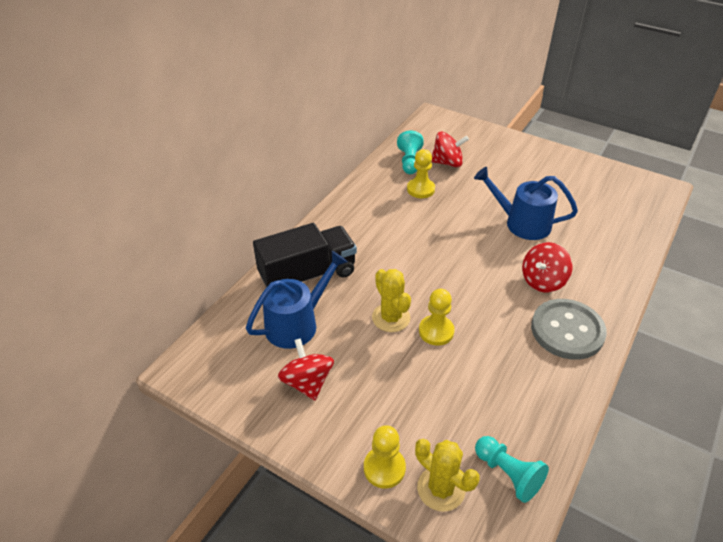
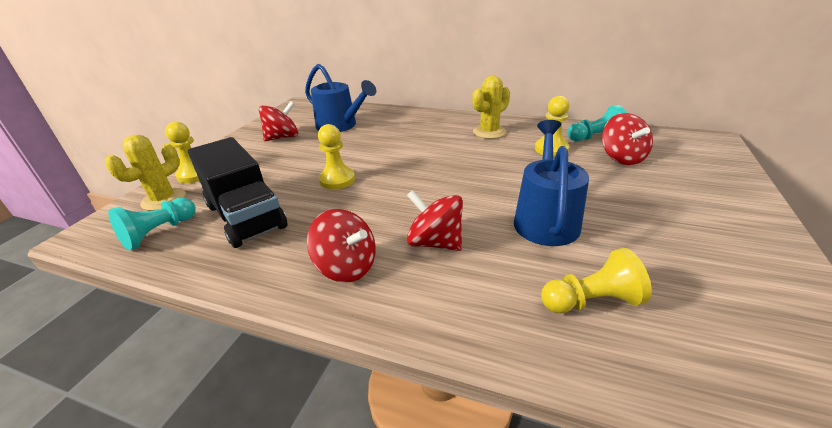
camera: 80 degrees right, 10 degrees down
black truck [253,223,357,288] -> black truck moved to [188,137,287,248]
yellow cactus [372,269,411,332] -> yellow cactus moved to [472,76,510,139]
grey button [531,299,607,360] -> red spinning top [307,209,376,283]
none -> yellow pawn [541,248,652,313]

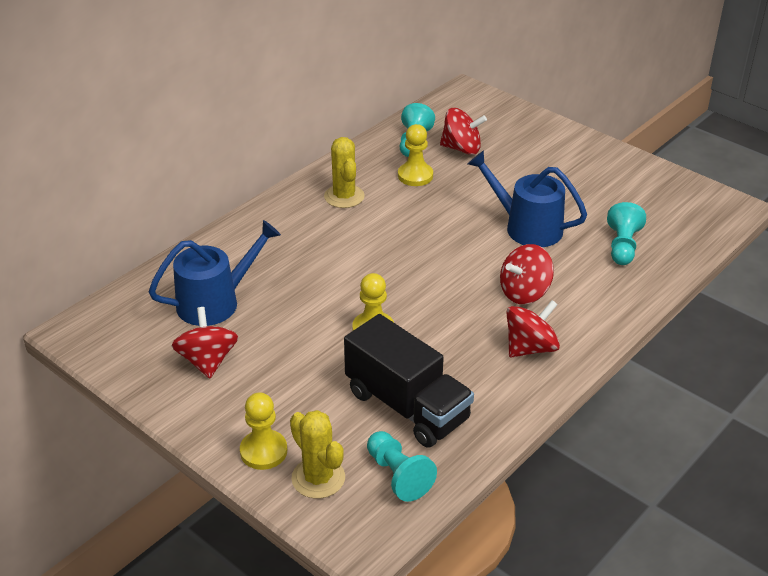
camera: 70 degrees left, 5 degrees up
black truck [188,137,287,248] -> black truck turned 60 degrees clockwise [344,314,474,448]
yellow pawn [541,248,652,313] -> turquoise pawn [607,202,646,265]

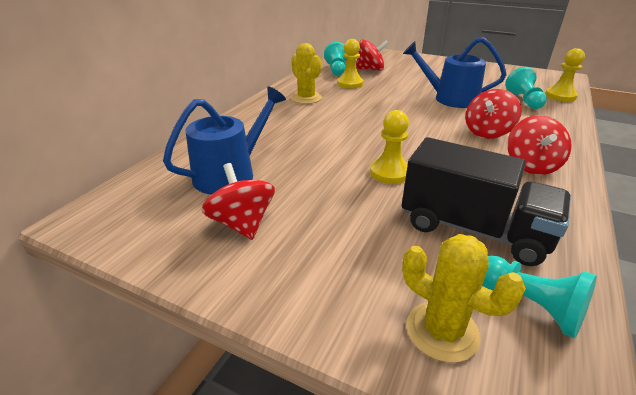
camera: 15 degrees left, 5 degrees down
yellow pawn [240,392,287,470] -> yellow pawn moved to [545,48,585,101]
red spinning top [506,300,560,357] -> red spinning top turned 150 degrees clockwise [507,115,572,175]

